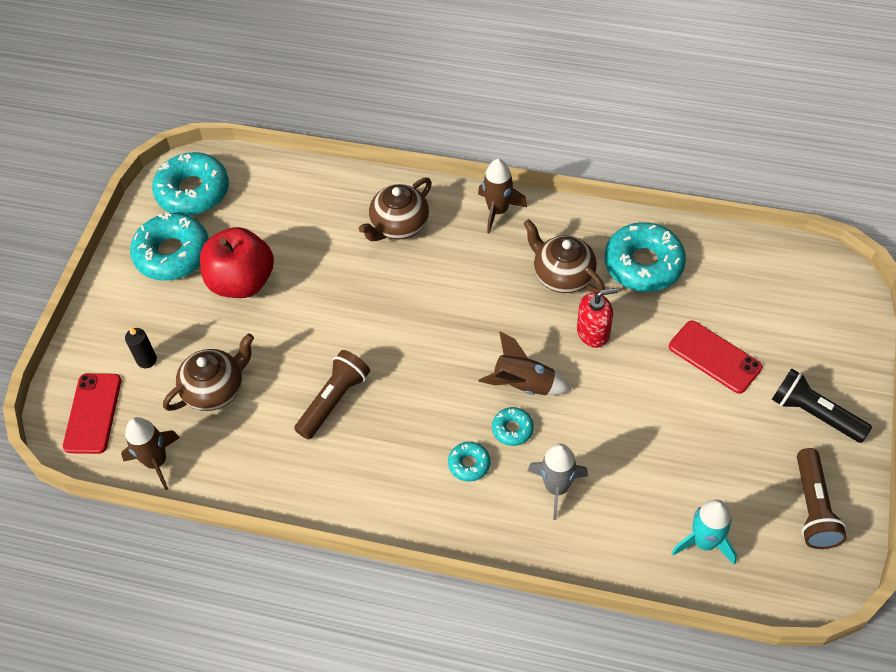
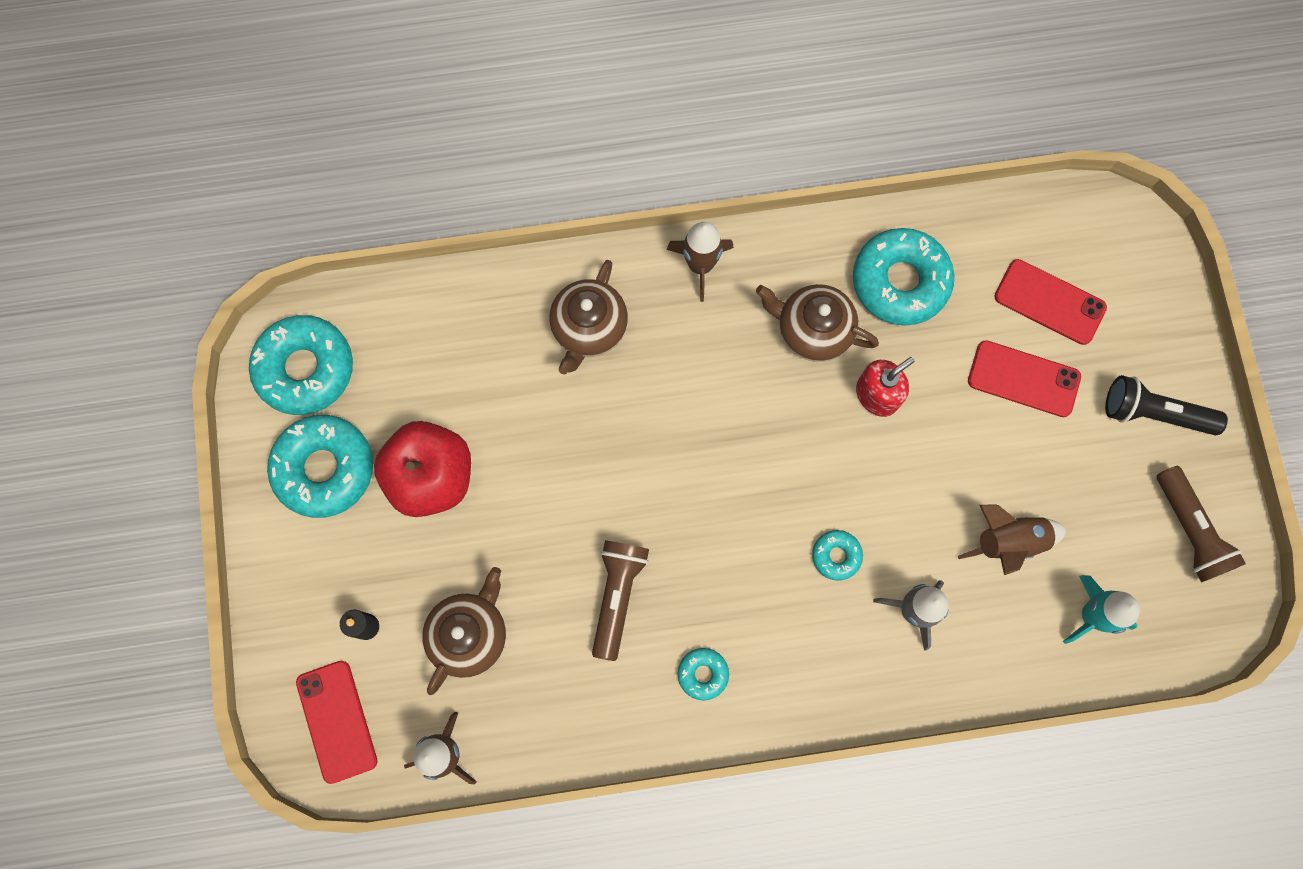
camera: 25 degrees left, 20 degrees up
turquoise donut [448,442,491,482] -> turquoise donut moved to [678,648,729,701]
brown rocket [478,332,572,395] -> brown rocket moved to [958,505,1067,575]
none -> red phone [995,259,1107,345]

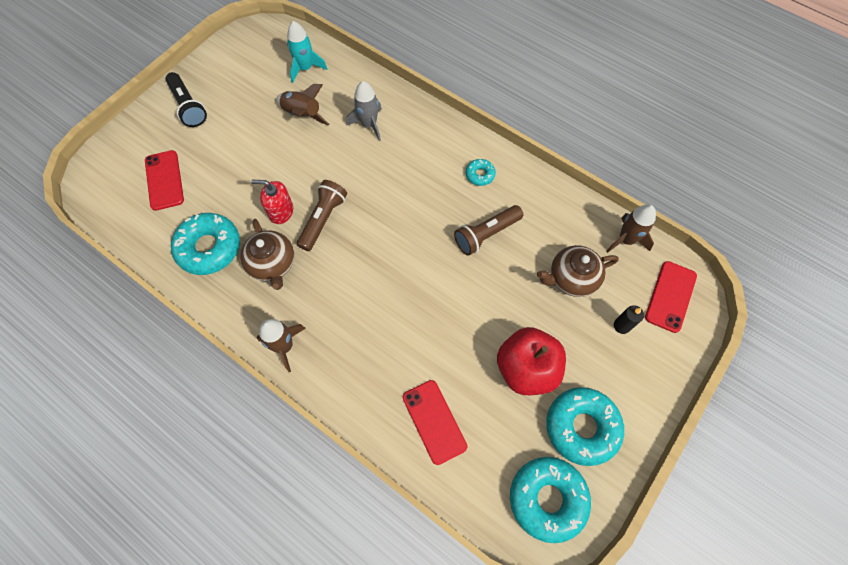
camera: 135 degrees left, 10 degrees down
brown teapot [549,260,628,374] -> none
turquoise donut [812,530,863,581] -> none
red phone [968,340,1081,417] -> red phone moved to [402,380,467,465]
brown flashlight [1157,466,1246,582] -> brown flashlight moved to [297,180,347,251]

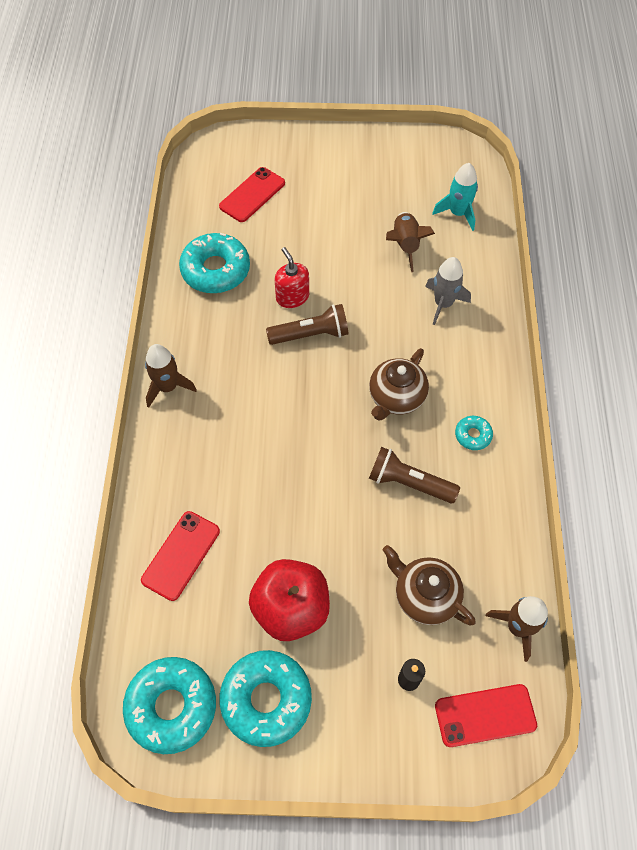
camera: 55 degrees right, 5 degrees down
black flashlight [165,72,207,127] -> none
brown teapot [240,219,294,290] -> brown teapot moved to [369,348,429,421]

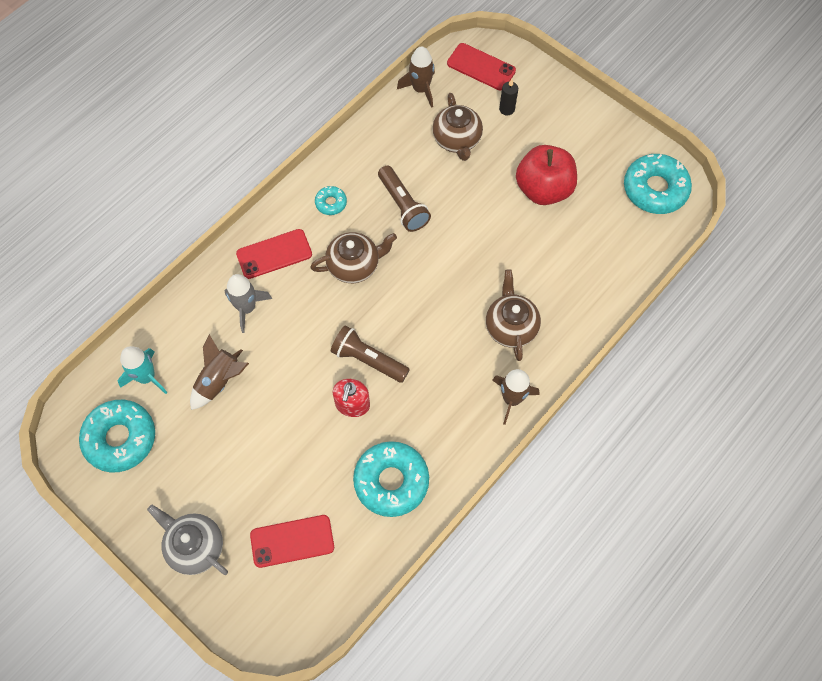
camera: 140 degrees left, 5 degrees up
red phone [141,511,220,601] -> red phone moved to [236,229,312,279]
turquoise donut [220,650,312,747] -> turquoise donut moved to [79,400,155,472]
none -> grey teapot [147,505,228,575]
none -> brown teapot [486,269,541,361]

